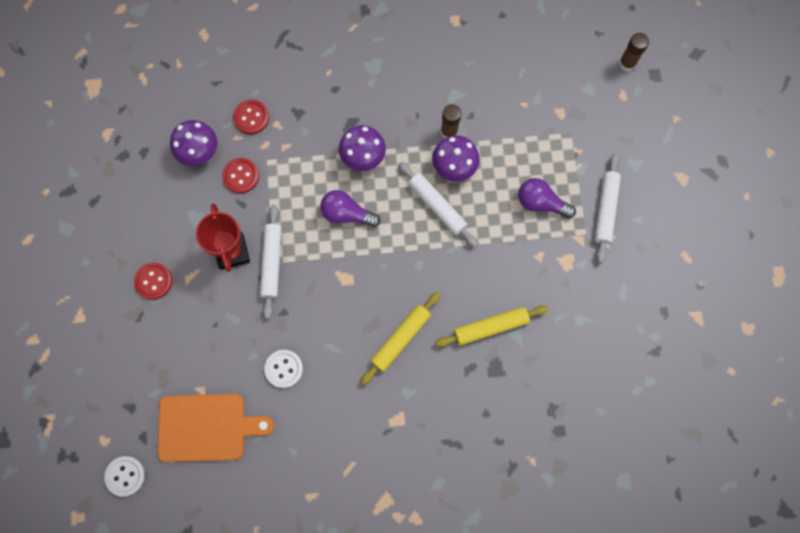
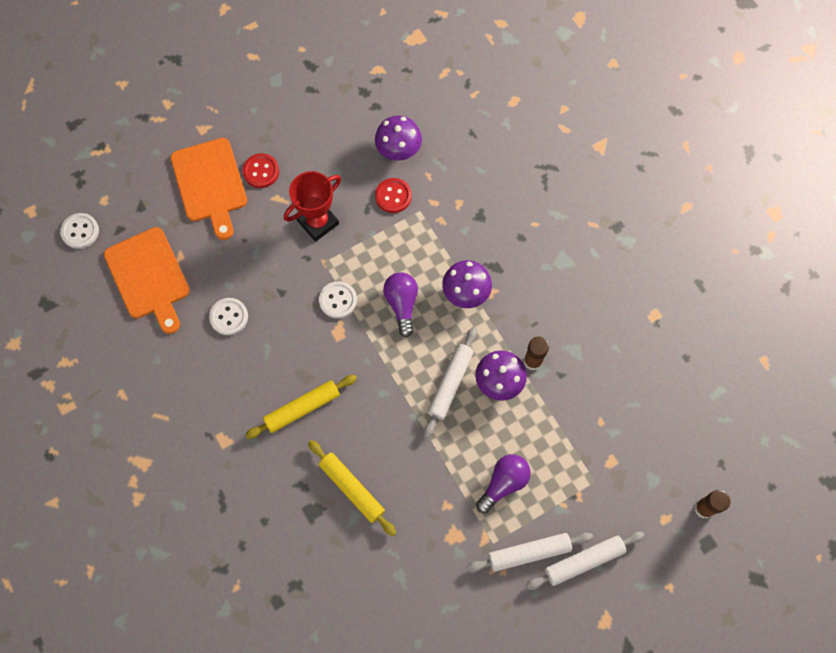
camera: 65 degrees right, 5 degrees down
red button [233,100,269,134] -> none
white rolling pin [260,205,281,319] -> white rolling pin moved to [526,532,645,590]
yellow rolling pin [361,292,440,385] -> yellow rolling pin turned 45 degrees counterclockwise [245,375,357,439]
purple light bulb [518,178,576,218] -> purple light bulb turned 45 degrees clockwise [476,454,531,513]
none -> orange cutting board [171,138,247,240]
none -> white button [319,281,357,319]

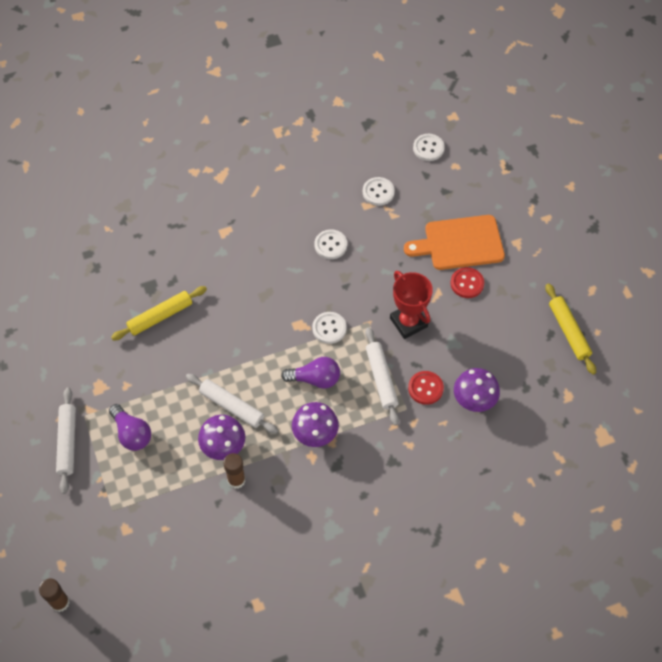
camera: 100 degrees right, 10 degrees down
orange cutting board [104,227,190,334] -> white button [363,177,395,206]
yellow rolling pin [245,375,357,439] -> yellow rolling pin moved to [545,283,596,375]
white rolling pin [526,532,645,590] -> white rolling pin moved to [365,327,399,426]

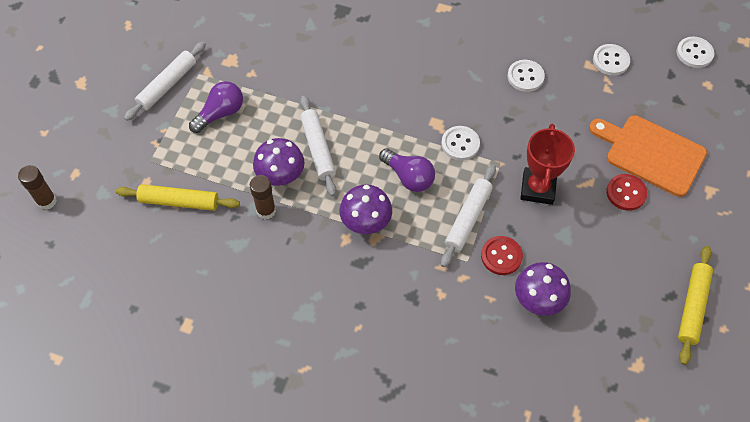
camera: 40 degrees right, 0 degrees up
purple light bulb [109,404,151,451] -> purple light bulb turned 135 degrees counterclockwise [189,81,243,133]
yellow rolling pin [111,286,207,340] -> yellow rolling pin moved to [116,184,240,211]

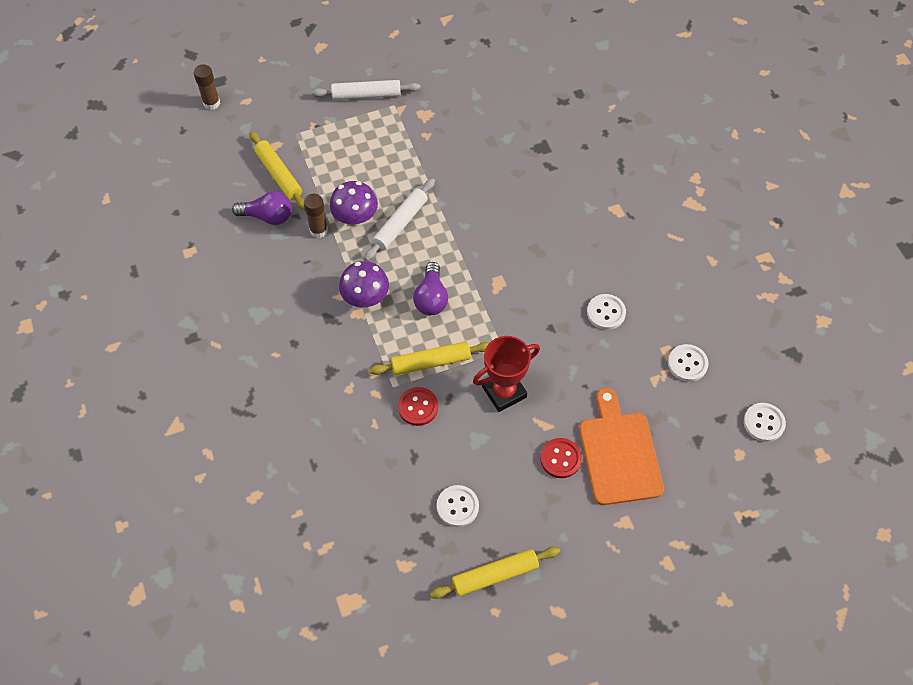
camera: 50 degrees right, 0 degrees up
purple light bulb [189,81,243,133] -> purple light bulb moved to [232,191,292,225]
white button [441,126,480,161] -> white button moved to [437,485,479,527]
white rolling pin [441,165,496,267] -> yellow rolling pin [369,341,489,375]
purple mushroom [515,262,571,316] -> none

